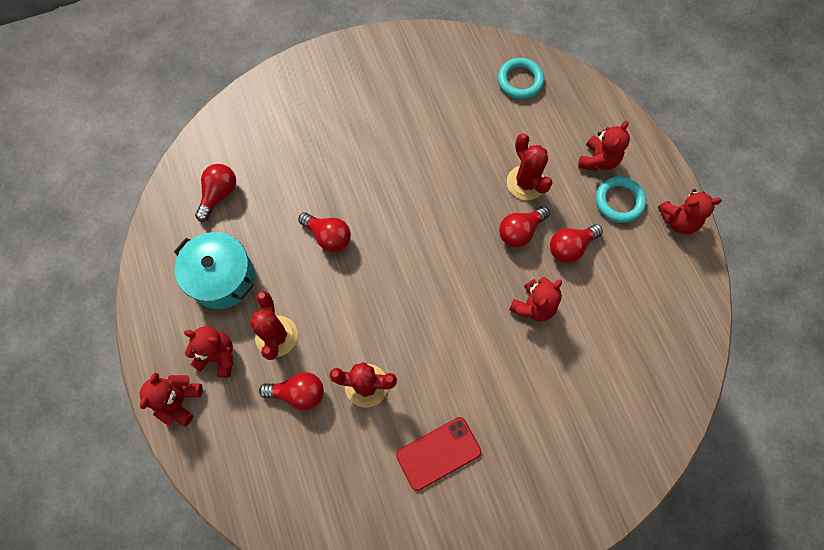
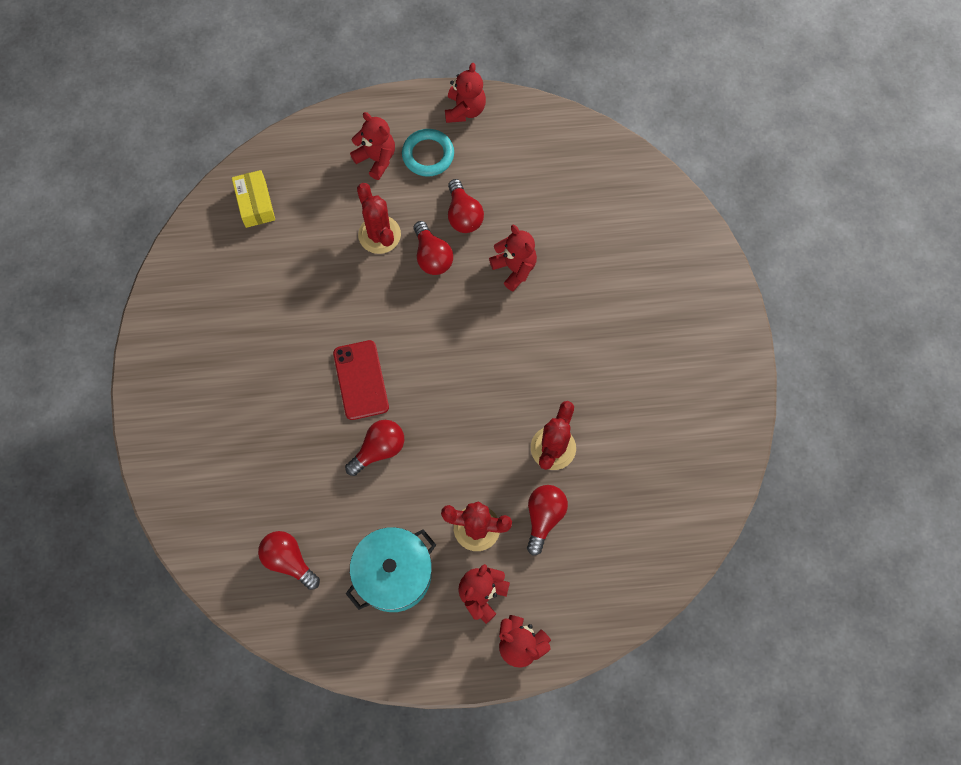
camera: 75 degrees left, 0 degrees up
red phone [396,417,481,491] -> red phone moved to [333,340,389,420]
turquoise ring [498,58,544,99] -> yellow box [232,170,275,228]
red cactus [507,133,553,200] -> red cactus turned 75 degrees clockwise [357,183,401,254]

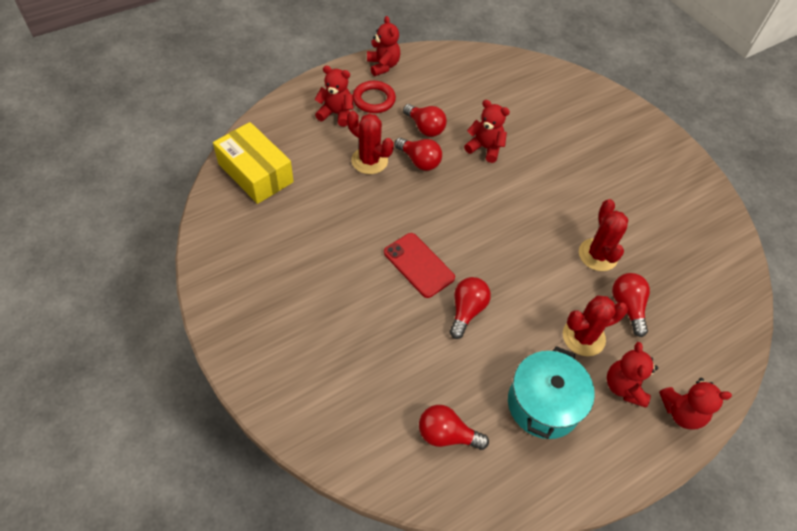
camera: 30 degrees left, 15 degrees down
yellow box [232,170,275,228] -> yellow box [213,122,294,204], size x1.63
turquoise ring [402,129,454,177] -> red ring [353,81,396,113]

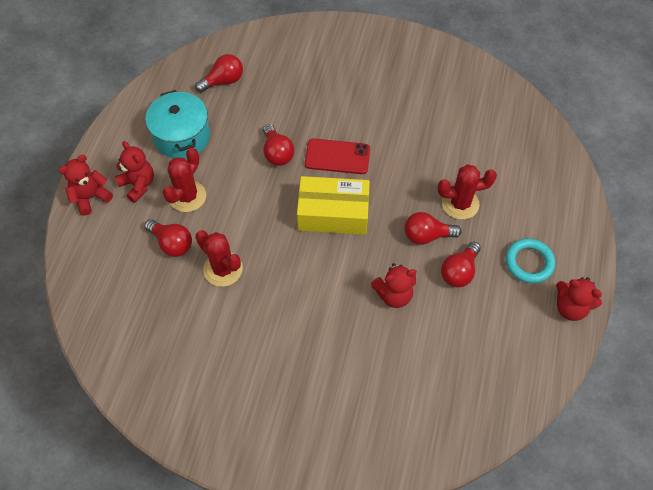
camera: 140 degrees right, 5 degrees up
yellow box [213,122,294,204] -> yellow box moved to [297,176,370,235]
red teddy bear [315,66,354,127] -> none
red ring [353,81,396,113] -> turquoise ring [506,238,555,283]
red light bulb [403,104,447,137] -> red light bulb turned 60 degrees counterclockwise [441,242,481,287]

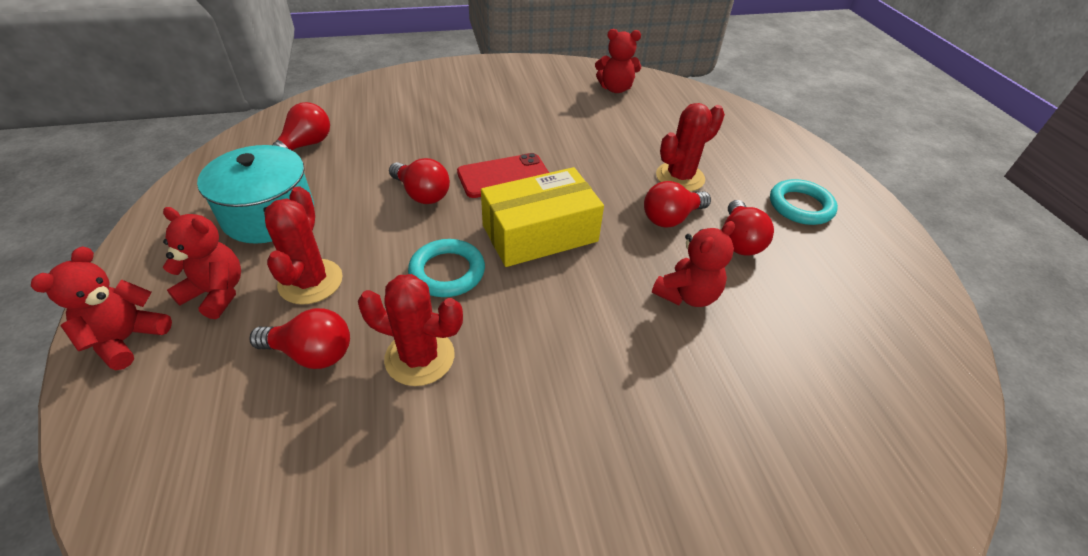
camera: 30 degrees left, 15 degrees down
red teddy bear [556,277,602,321] -> red teddy bear moved to [595,29,641,93]
none -> turquoise ring [408,239,485,297]

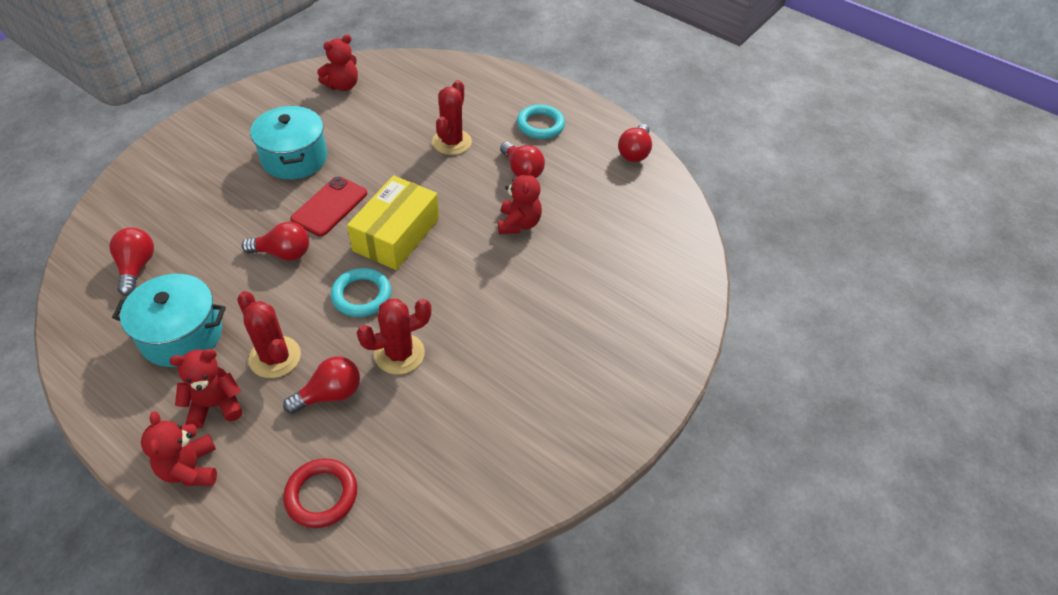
camera: 40 degrees left, 5 degrees up
red light bulb [644,181,711,228] -> red light bulb moved to [618,124,652,162]
none -> turquoise pot [250,106,327,179]
none -> red ring [283,458,357,528]

